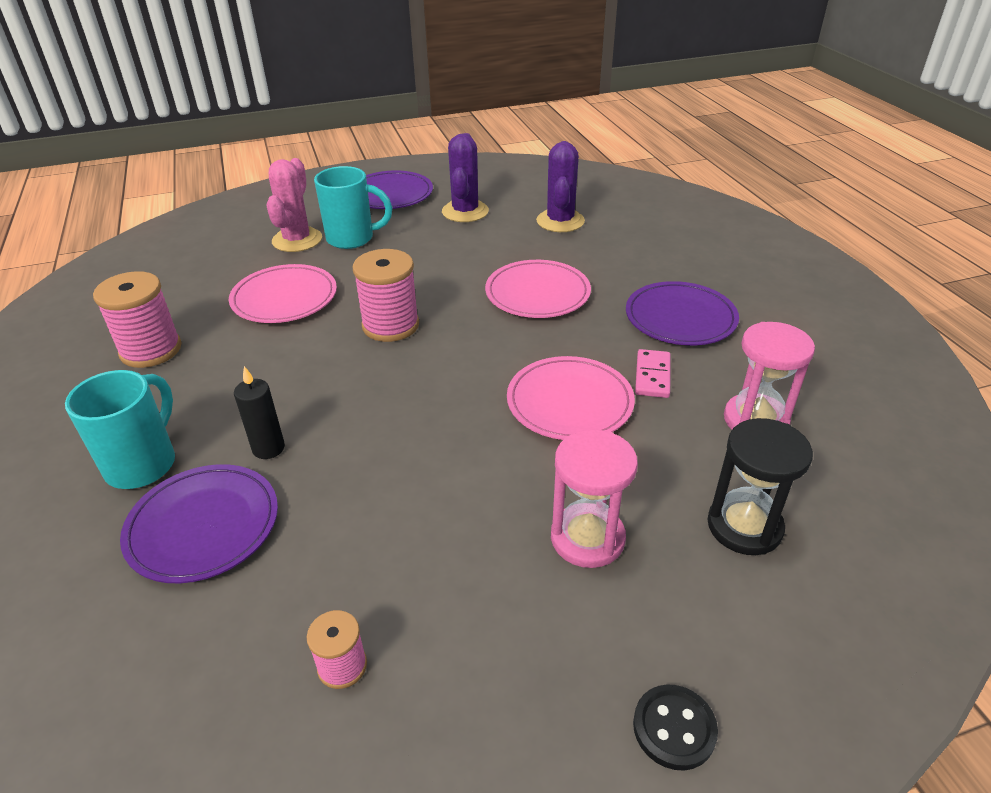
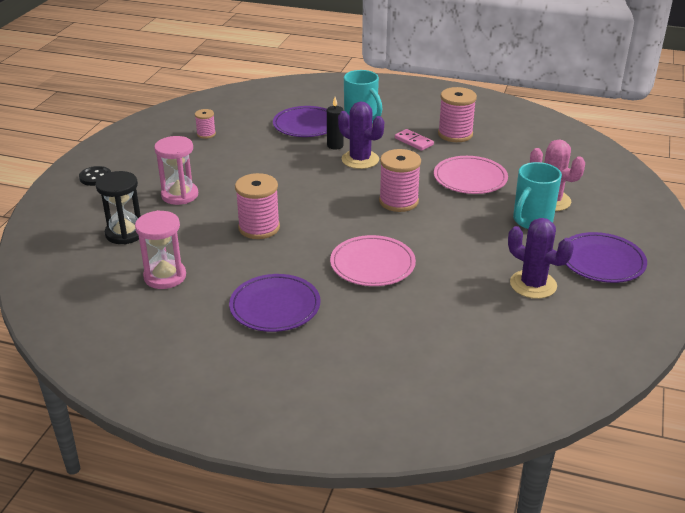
camera: 125 degrees right, 5 degrees down
pink plate [507,356,635,440] -> pink spool [235,173,280,239]
purple cactus [536,141,585,232] -> purple cactus moved to [338,101,384,169]
pink domino [635,349,671,398] -> pink domino moved to [395,129,434,151]

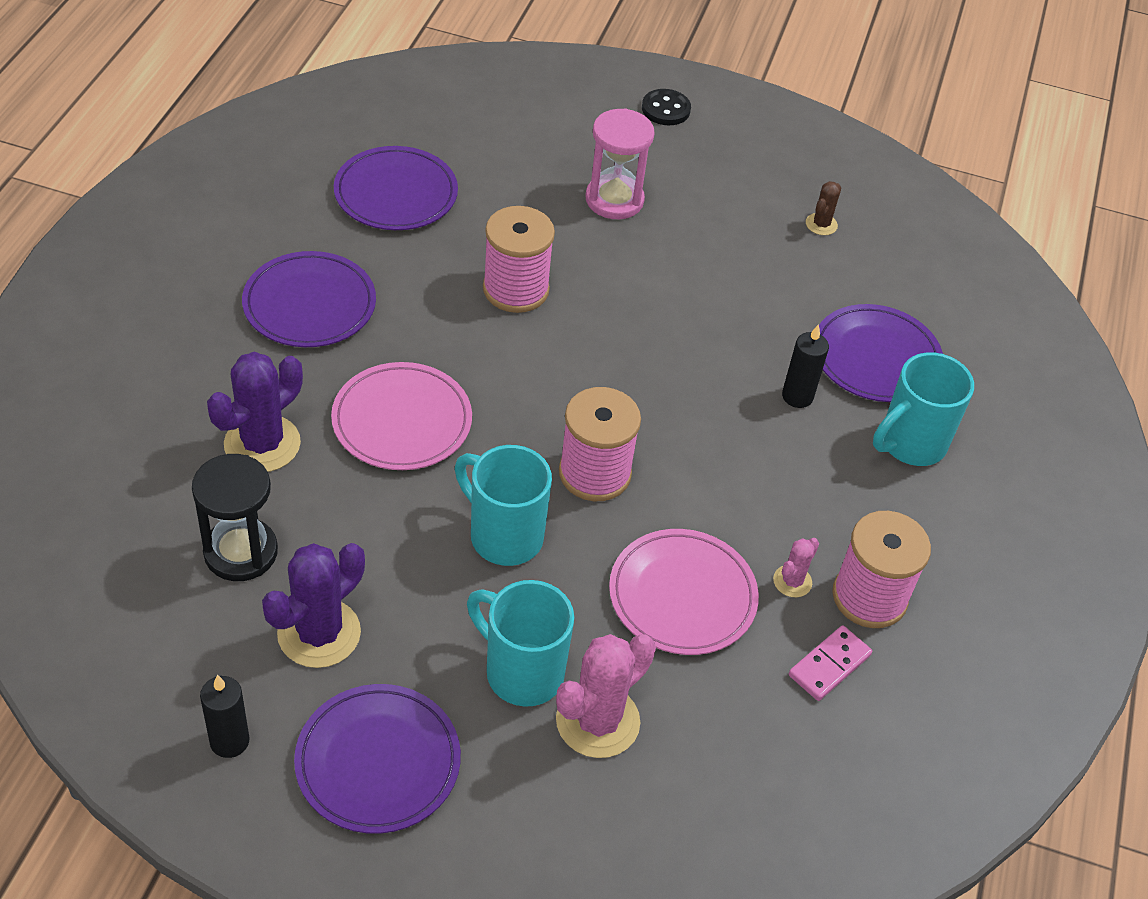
camera: 85 degrees right, 15 degrees up
black hourglass [96,171,141,244] -> black hourglass moved to [192,454,278,581]
pink hourglass [135,210,186,289] -> purple plate [334,146,458,230]
pink spool [195,109,216,139] -> brown cactus [806,181,841,235]
purple cactus [338,101,384,169] -> purple cactus moved to [207,352,303,472]
pink domino [395,129,434,151] -> pink domino moved to [789,625,872,701]
none -> black candle [200,675,250,758]
none -> turquoise mug [455,445,552,566]
none -> pink cactus [773,538,819,597]

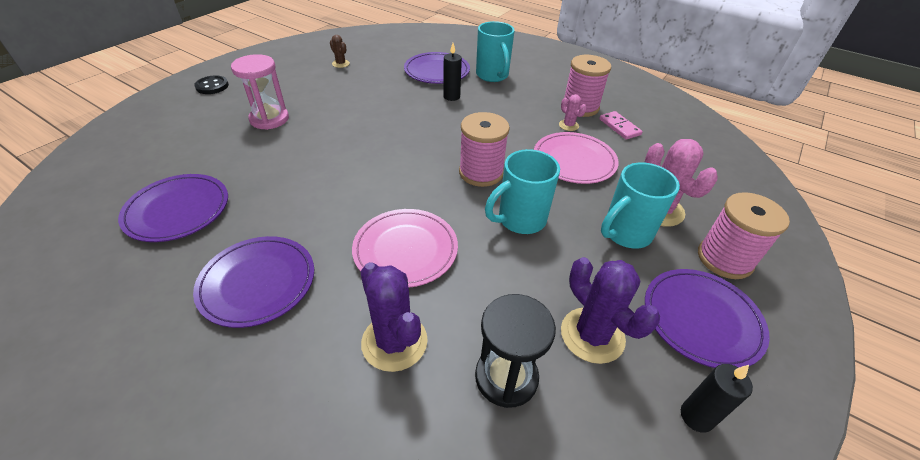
camera: 70 degrees left, 5 degrees down
pink spool [483,206,555,313] -> pink spool moved to [698,192,790,279]

